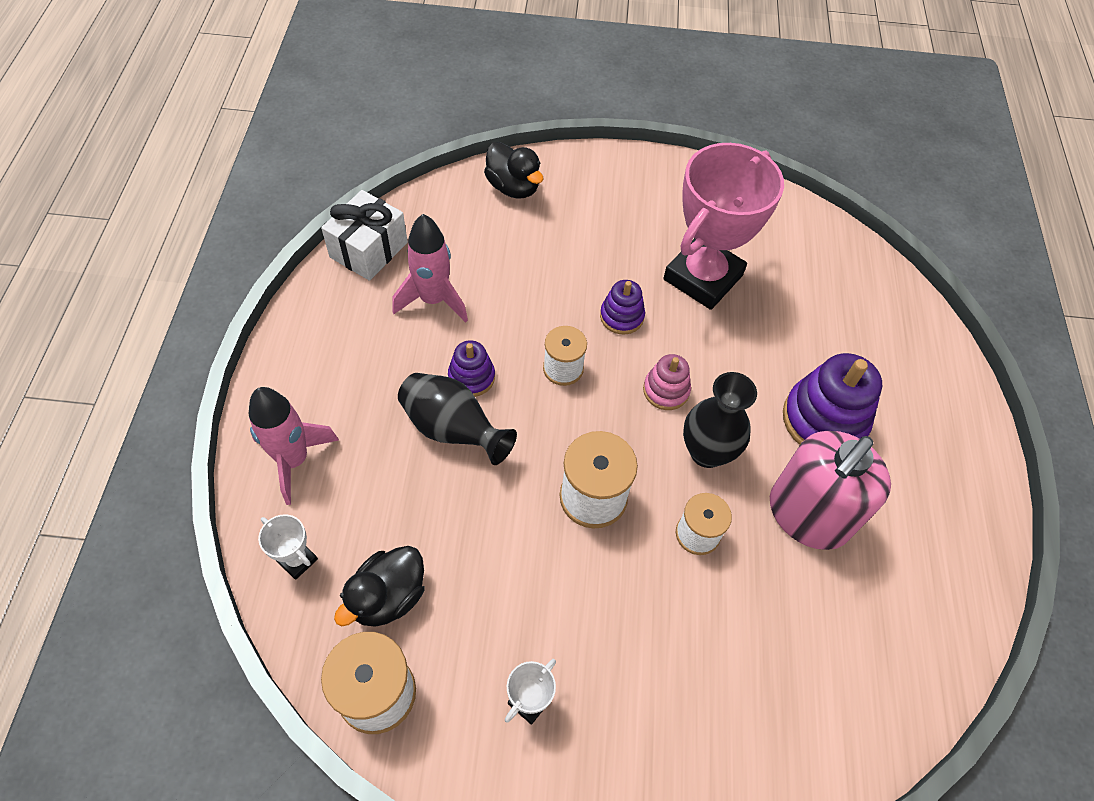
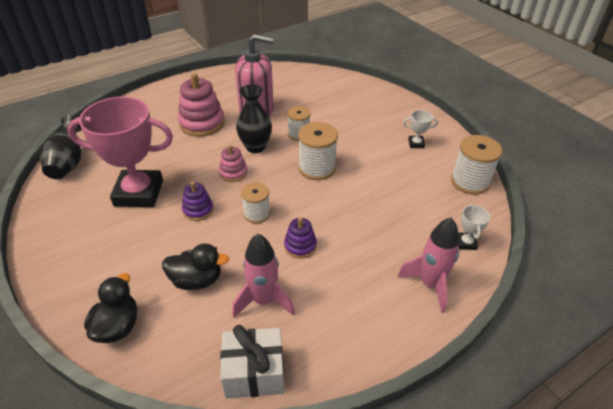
camera: 125 degrees left, 15 degrees down
black duck [334,546,424,627] -> black duck moved to [162,243,229,290]
black vase [398,373,517,465] -> black vase moved to [40,115,82,179]
purple stacking toy [783,353,882,445] -> pink stacking toy [178,73,225,137]

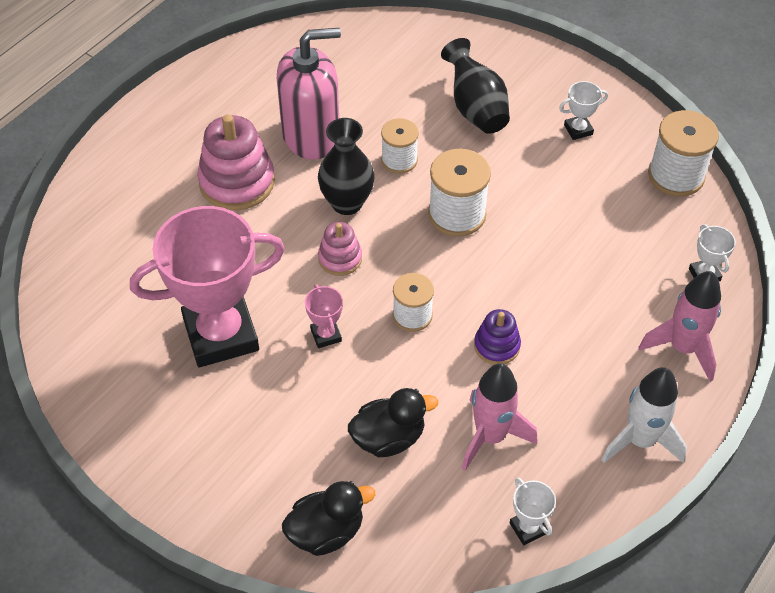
camera: 20 degrees left, 10 degrees up
black vase [40,115,82,179] -> black vase moved to [441,38,510,134]
black duck [84,273,137,343] -> black duck turned 75 degrees clockwise [282,481,375,556]
purple stacking toy [182,182,213,221] -> pink trophy [305,284,343,348]
white gift [220,325,284,399] -> white trophy [510,478,556,545]
none -> white rocket [602,367,687,463]

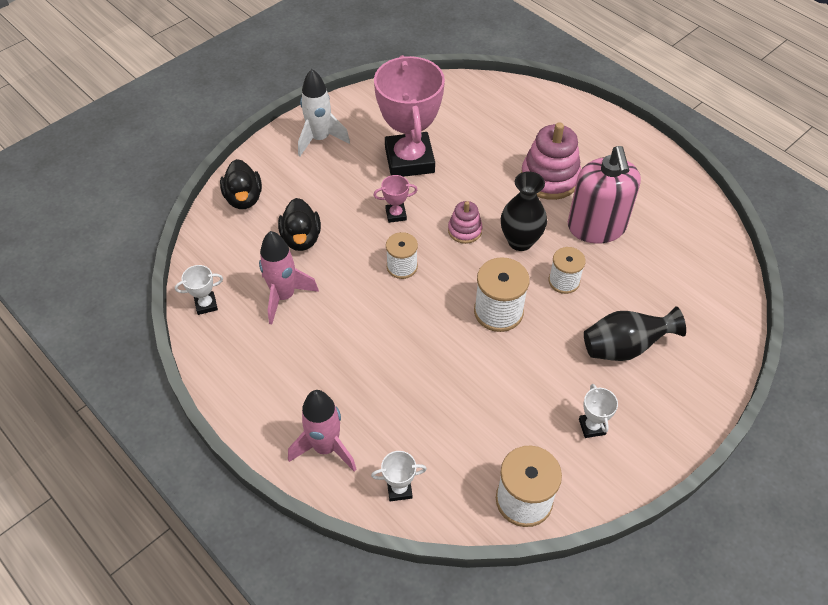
camera: 100 degrees right, 0 degrees up
purple stacking toy [474,309,521,365] -> none
white rocket [602,367,687,463] -> white rocket moved to [298,69,350,156]

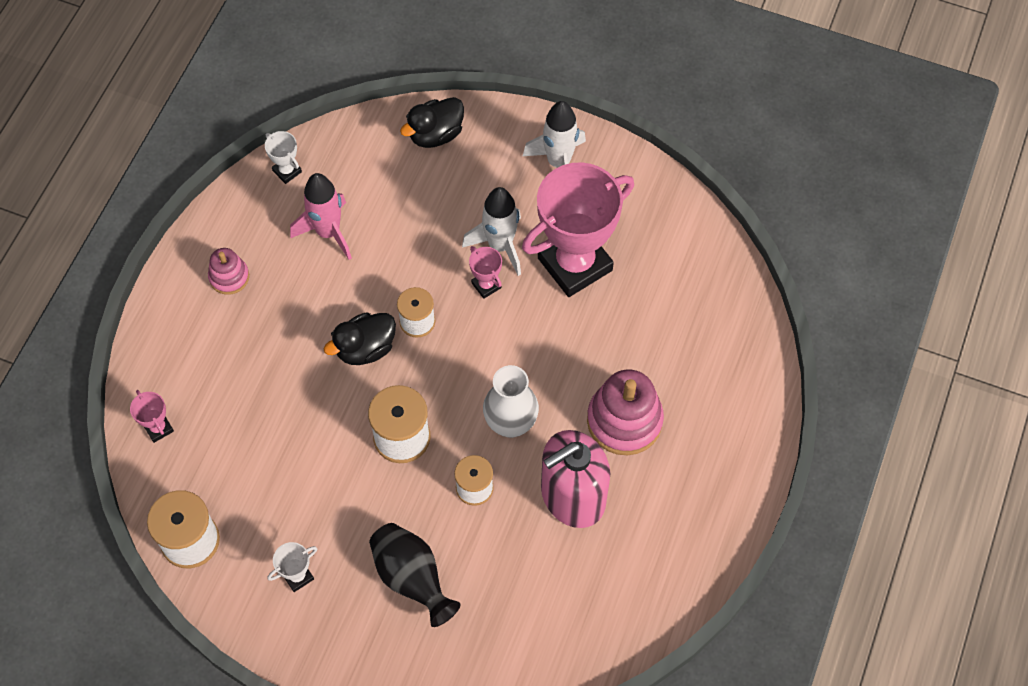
camera: 65 degrees right, 10 degrees up
black duck [278,198,321,251] -> black duck moved to [324,312,396,365]
pink rocket [288,390,357,472] -> none
white trophy [371,451,427,501] -> pink trophy [130,390,174,443]
pink stacking toy [448,201,483,244] -> pink stacking toy moved to [208,248,249,295]
black vase [501,171,547,251] -> white vase [483,365,539,438]
none -> white rocket [462,187,521,276]

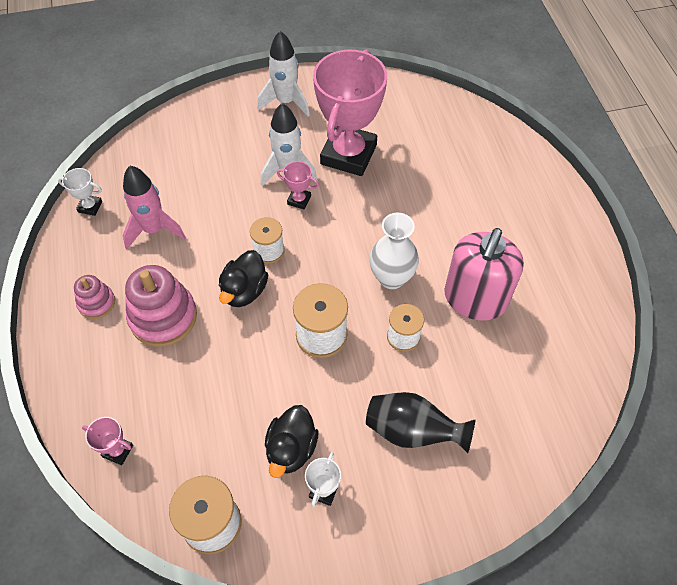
camera: 35 degrees left, 5 degrees down
black duck [400,97,464,148] -> black duck moved to [265,405,319,478]
pink stacking toy [587,370,664,455] -> pink stacking toy moved to [125,265,197,347]

